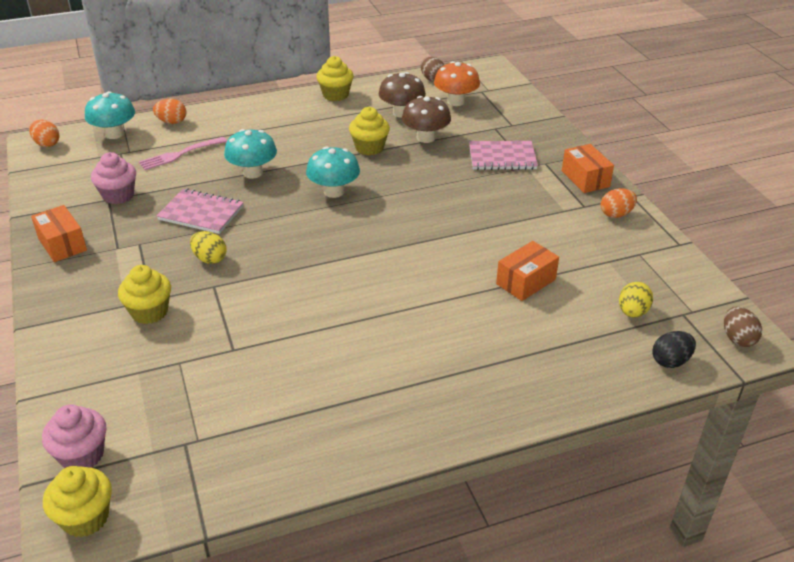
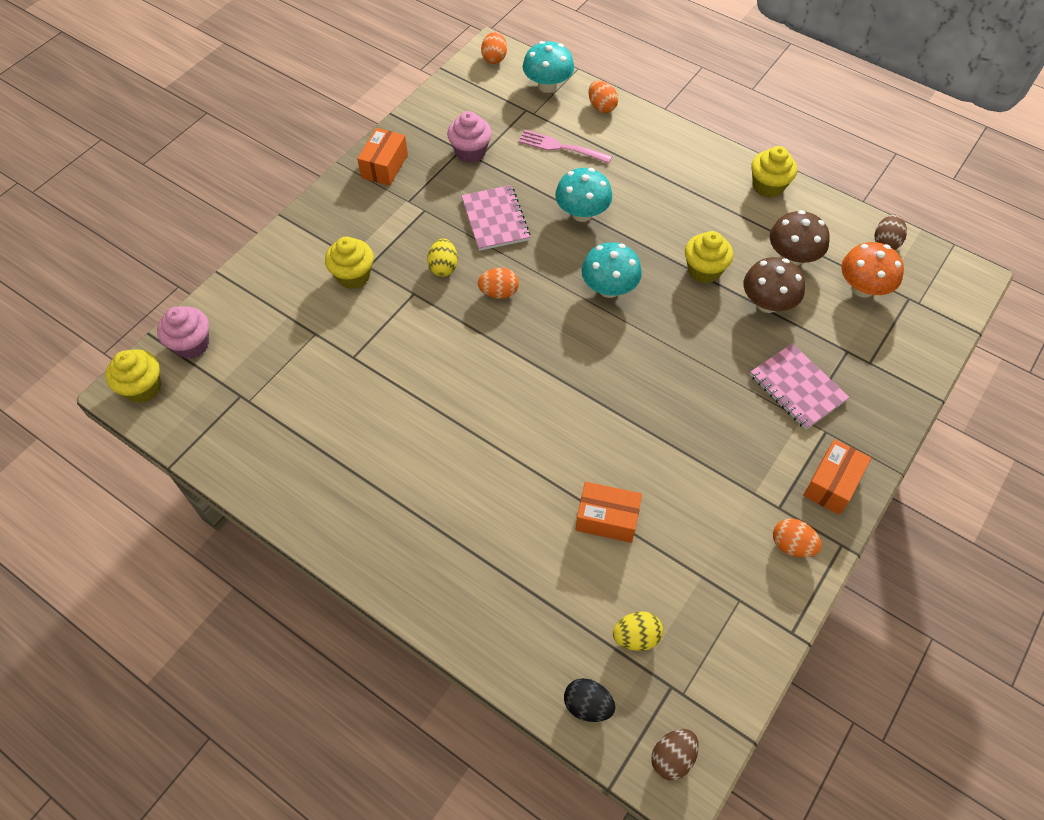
camera: 55 degrees right, 20 degrees up
none -> orange egg [478,268,519,299]

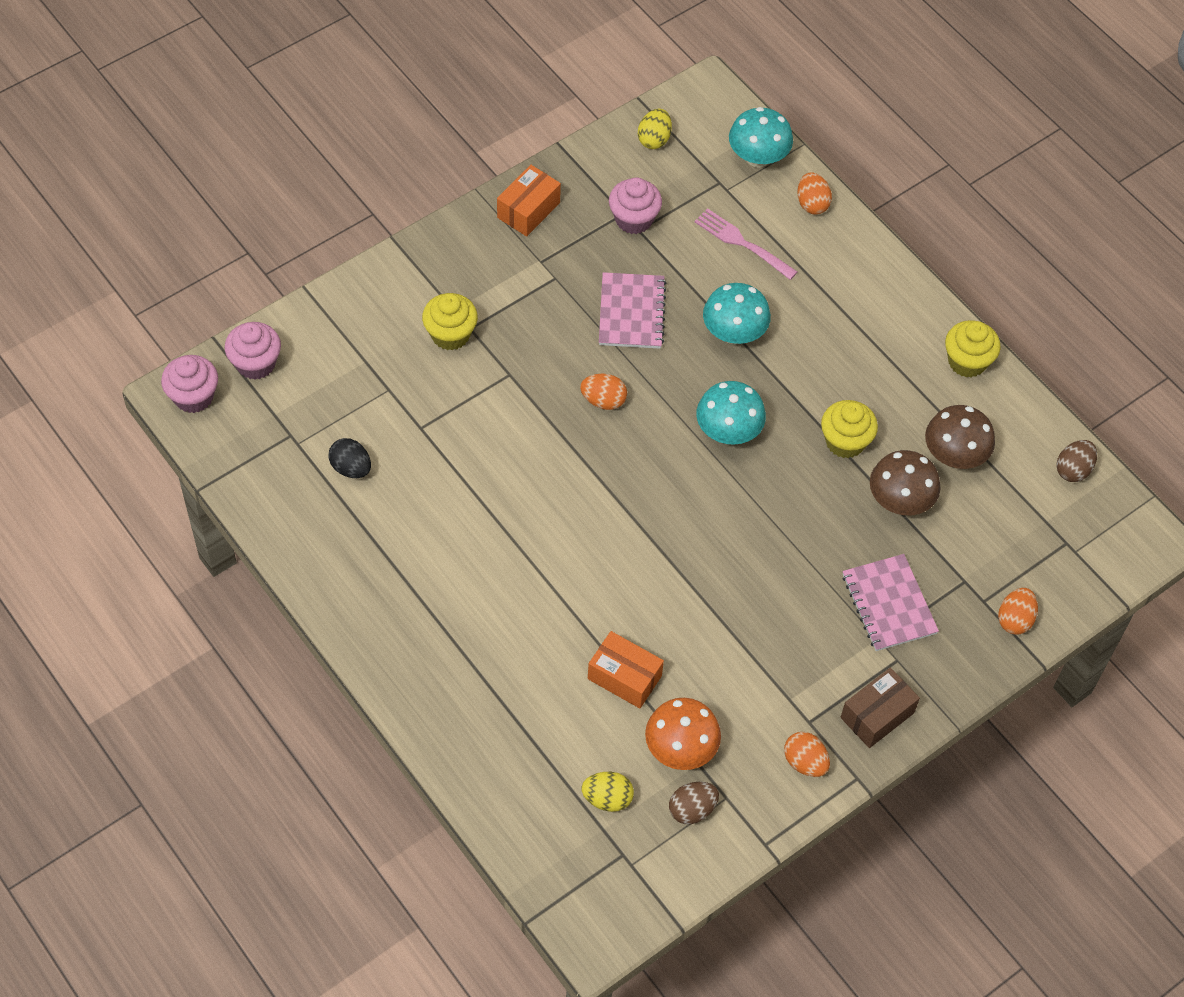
camera: 15 degrees right, 0 degrees up
yellow cupcake [105,349,161,403] -> pink cupcake [161,355,218,413]
yellow egg [427,239,458,277] -> yellow egg moved to [638,109,672,149]
orange egg [481,32,507,64] -> orange egg moved to [998,588,1038,635]
black egg [564,678,615,722] -> black egg moved to [328,438,371,478]
brown egg [651,729,699,780] -> brown egg moved to [669,782,719,824]
orange box [803,439,871,515] -> brown box [840,668,920,748]
orange mushroom [841,242,904,298] -> orange mushroom moved to [645,698,721,770]

